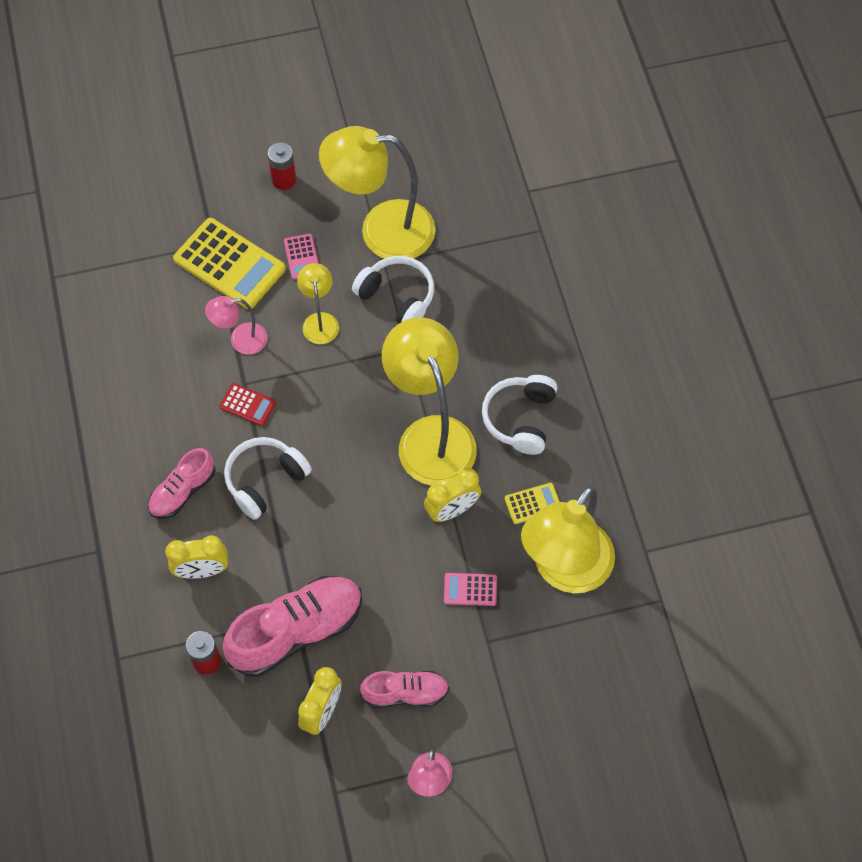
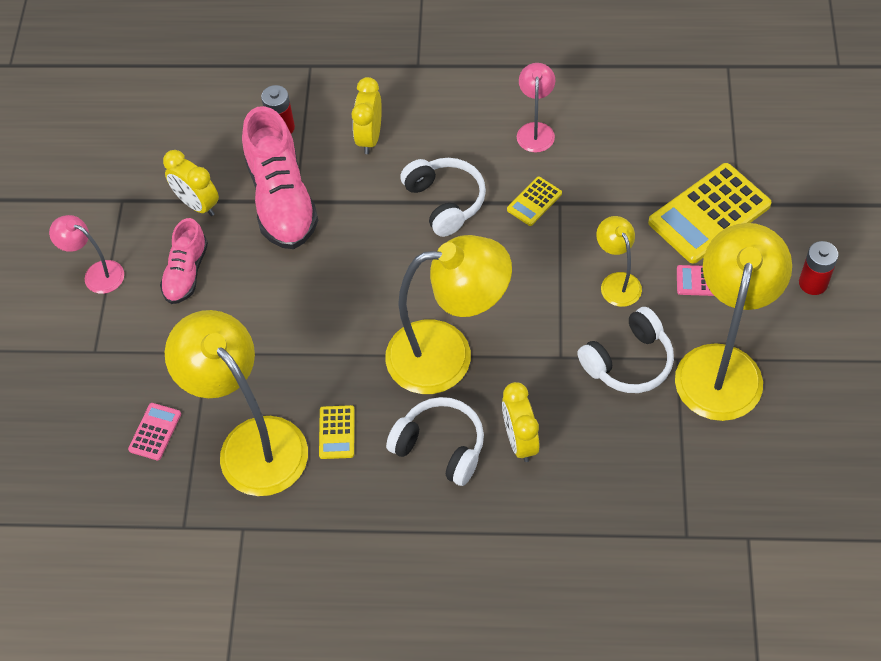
camera: 110 degrees right, 5 degrees down
pink shoe [148,448,216,519] -> none
pink lamp [205,296,268,355] -> pink lamp moved to [517,63,555,153]
red calculator [220,383,276,426] -> yellow calculator [507,177,562,226]
yellow lamp [297,263,339,344] -> yellow lamp turned 120 degrees counterclockwise [596,216,642,307]
yellow clock [424,468,481,522] -> yellow clock moved to [502,382,540,462]
pink calculator [444,573,497,606] -> pink calculator moved to [128,403,181,460]

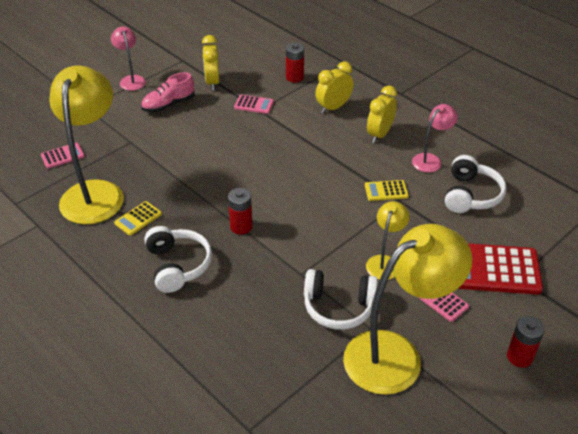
camera: 40 degrees right, 15 degrees down
pink shoe [242,106,318,249] -> pink calculator [234,95,274,114]
yellow lamp [385,235,512,394] -> red battery [228,188,253,235]
white headphones [400,158,486,237] -> white headphones moved to [445,155,506,213]
yellow clock [502,382,540,462] -> yellow clock moved to [367,86,397,143]
yellow calculator [648,163,772,263] -> red calculator [458,243,543,295]

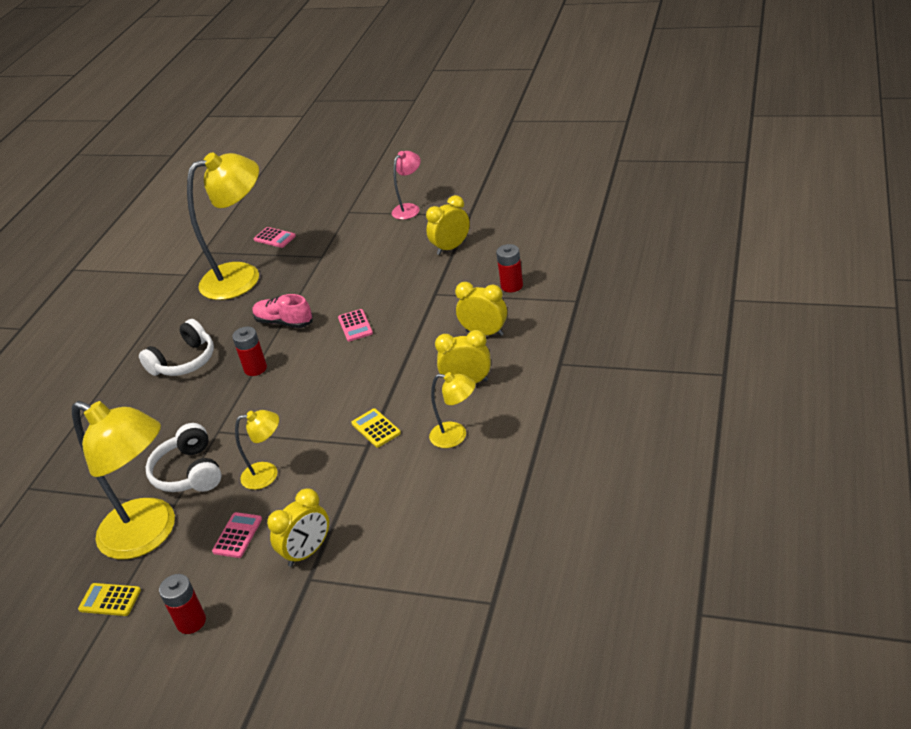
camera: 65 degrees right, 5 degrees down
yellow calculator [114,201,162,236] -> yellow calculator moved to [78,583,141,616]
pink shoe [141,72,195,112] -> pink shoe moved to [252,294,313,328]
pink calculator [234,95,274,114] -> pink calculator moved to [338,309,373,341]
pink lamp [412,104,458,172] -> yellow lamp [429,372,475,448]
white headphones [445,155,506,213] -> none
red calculator [458,243,543,295] -> yellow clock [267,488,329,567]

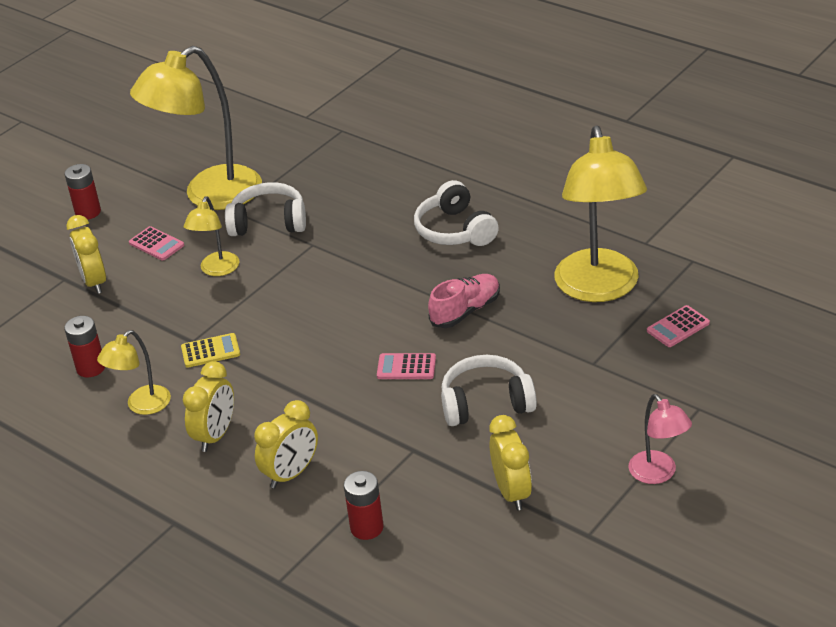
camera: 110 degrees right, 0 degrees up
yellow calculator [78,583,141,616] -> none
red battery [232,327,267,376] -> red battery moved to [64,316,105,377]
none -> white headphones [441,355,537,426]

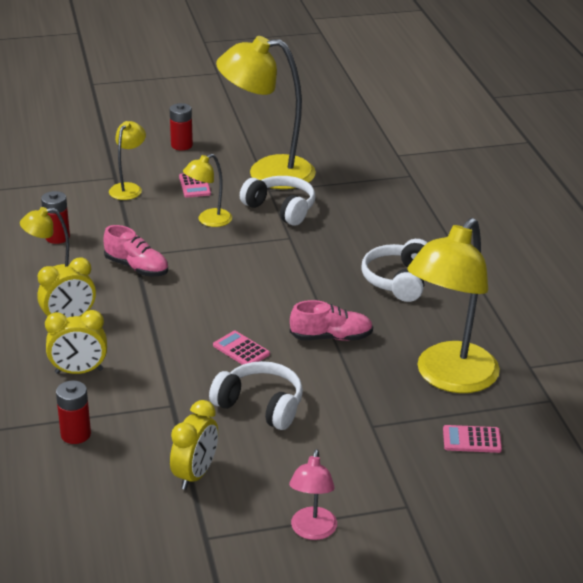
camera: 35 degrees right, 5 degrees down
yellow clock [66,215,106,294] -> yellow lamp [109,121,146,200]
yellow calculator [181,333,240,368] -> pink shoe [103,225,168,277]

